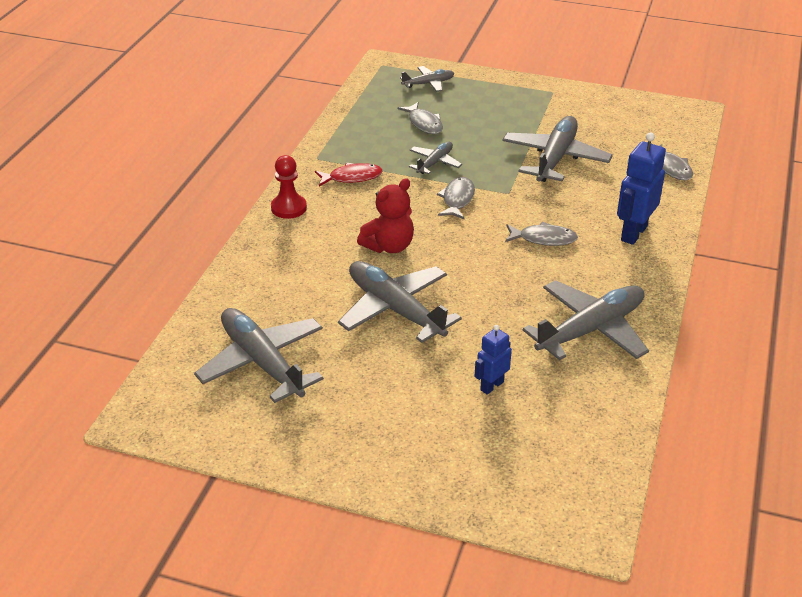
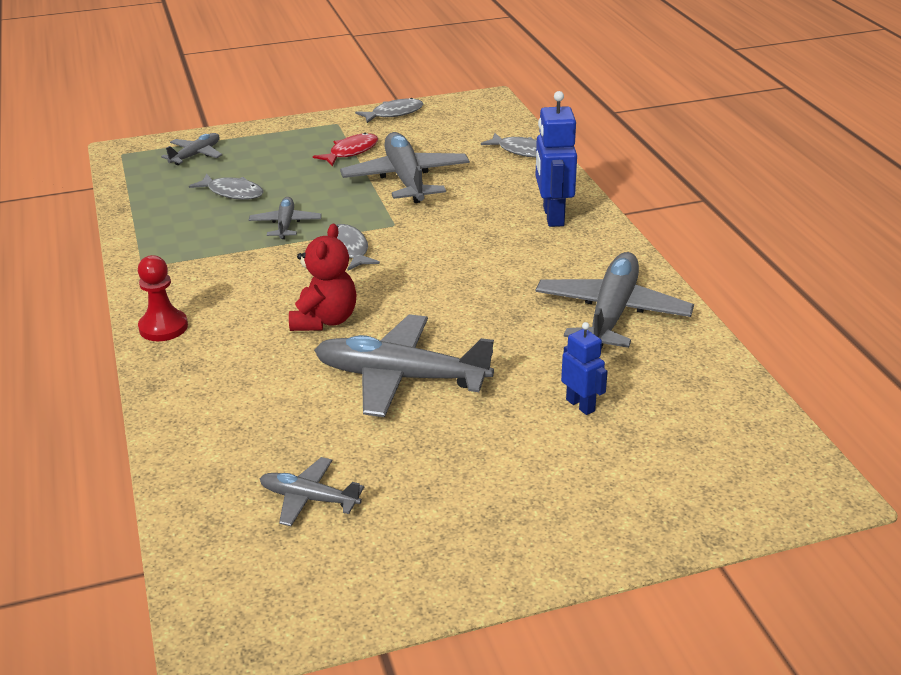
camera: 35 degrees left, 5 degrees down
grey plane [194,308,324,403] -> grey plane [260,457,364,526], size x0.52
red fish [315,163,383,186] -> red fish moved to [313,133,378,166]
blue robot [474,325,512,395] -> blue robot turned 135 degrees clockwise [561,322,608,415]
grey fish [505,222,578,246] -> grey fish moved to [355,98,423,123]

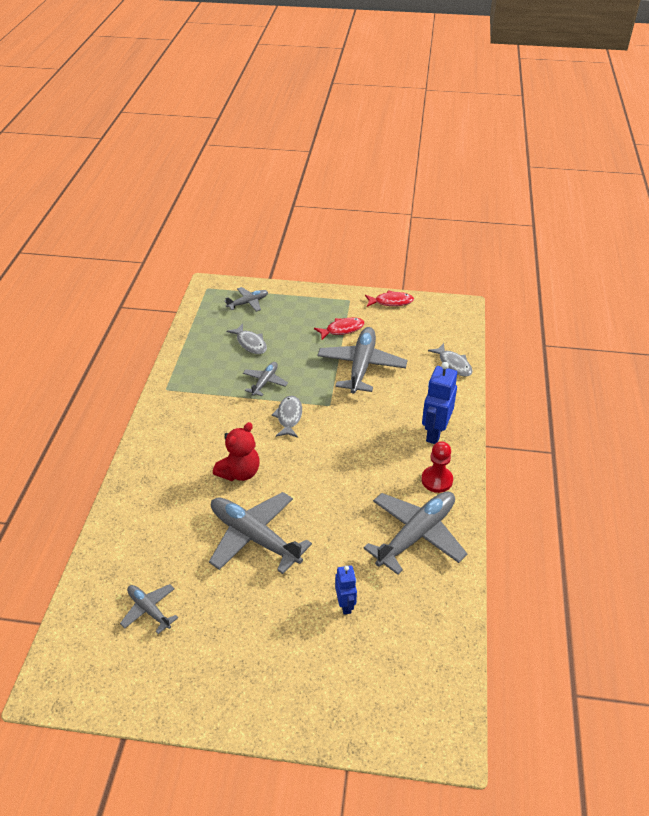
camera: 25 degrees right, 10 degrees up
red pawn [138,255,188,341] -> red pawn moved to [421,441,453,493]
grey fish [355,98,423,123] -> red fish [365,290,414,307]

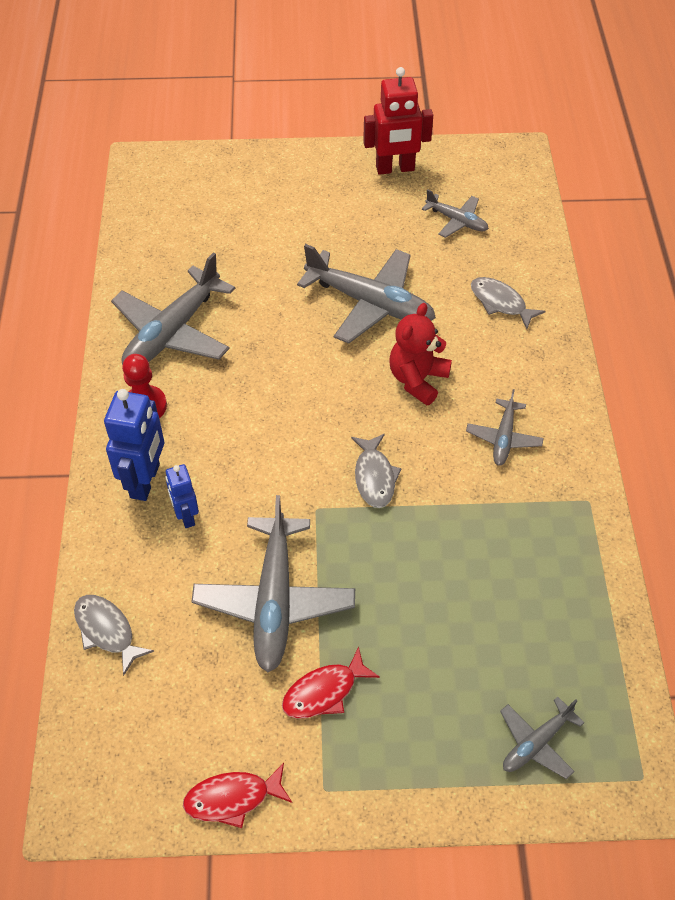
camera: 170 degrees right, 10 degrees up
grey fish [227,323,267,354] -> grey fish moved to [471,277,546,329]
grey plane [243,362,288,396] -> grey plane moved to [466,389,544,466]
blue robot [335,565,357,615] -> blue robot moved to [166,464,199,528]
none -> red robot [363,67,433,175]

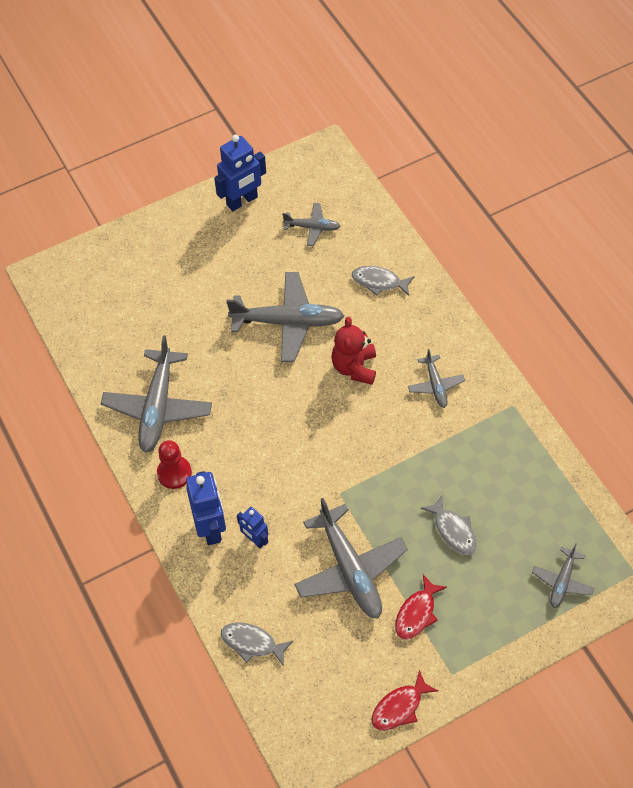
camera: 25 degrees left, 5 degrees up
grey fish [351,434,402,508] -> grey fish moved to [421,495,477,555]
red robot [363,67,433,175] -> blue robot [214,134,266,211]

